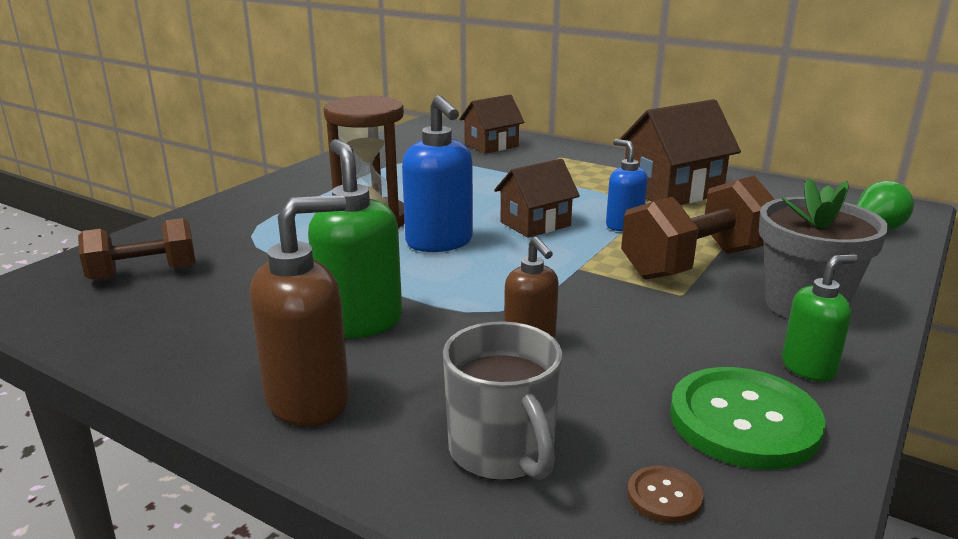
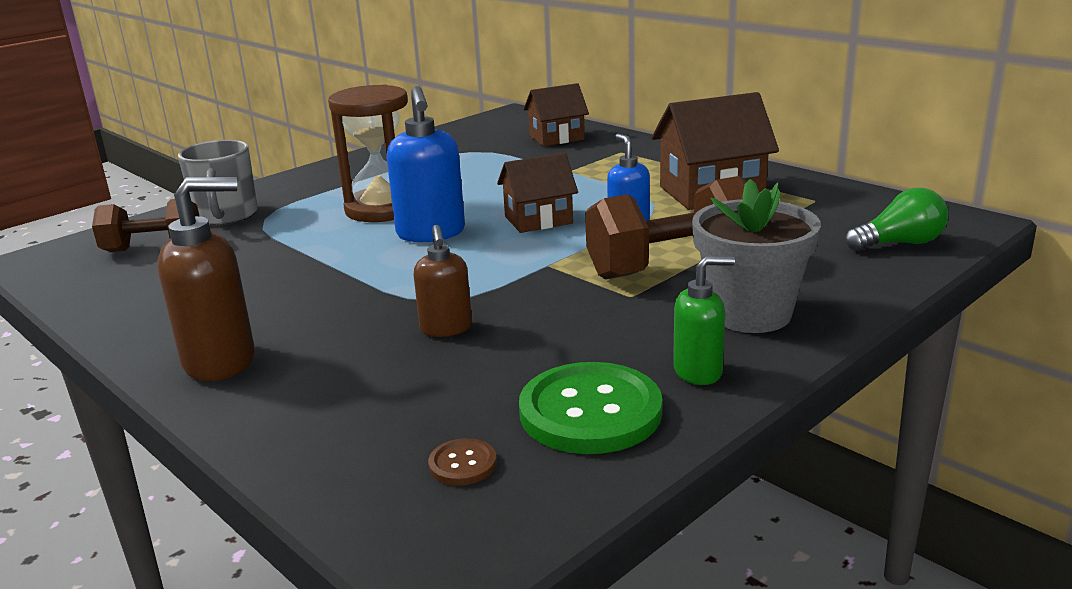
camera: 15 degrees right, 0 degrees up
green soap dispenser [308,139,402,338] -> none
grey mug [443,321,562,480] -> grey mug moved to [178,140,258,225]

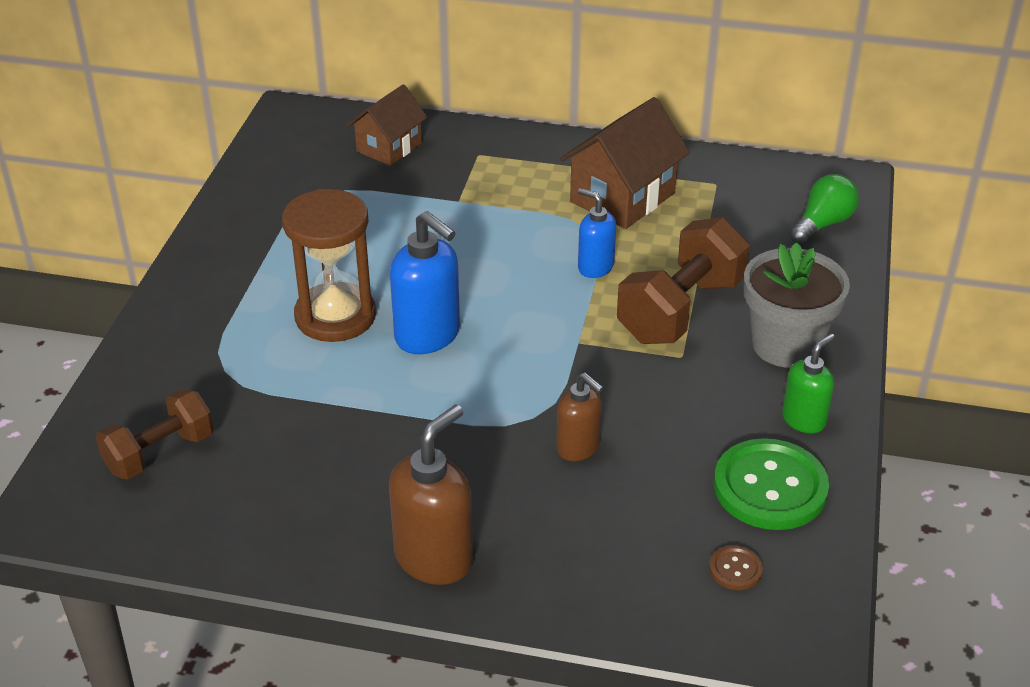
camera: 35 degrees left, 15 degrees up
grey mug [178,140,258,225] -> none
brown house [497,153,578,233] -> none

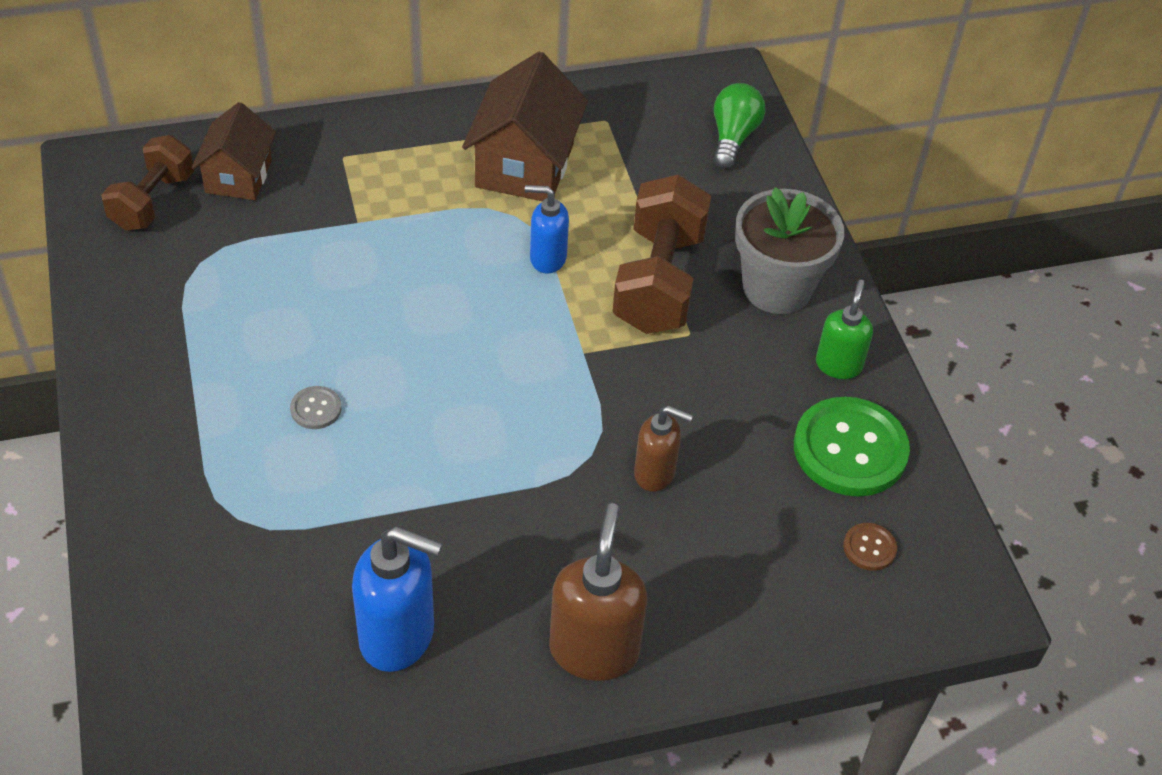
camera: 30 degrees left, 10 degrees up
brown dumbbell [96,389,214,479] -> brown dumbbell moved to [101,135,194,231]
brown hourglass [282,189,376,342] -> grey button [290,386,341,429]
blue soap dispenser [390,211,460,354] -> blue soap dispenser moved to [352,527,443,672]

